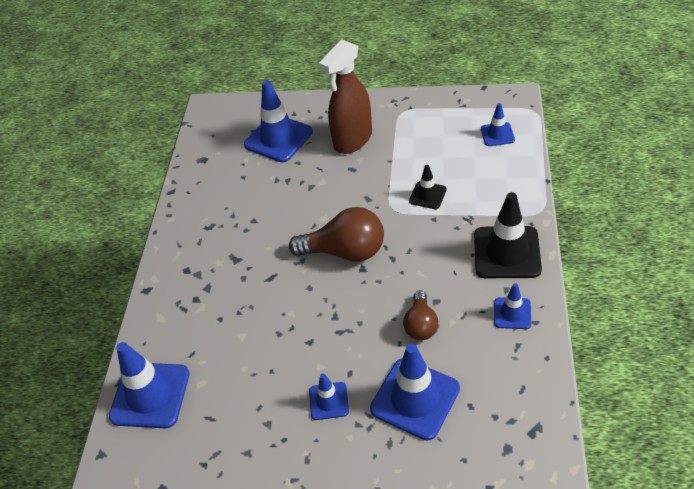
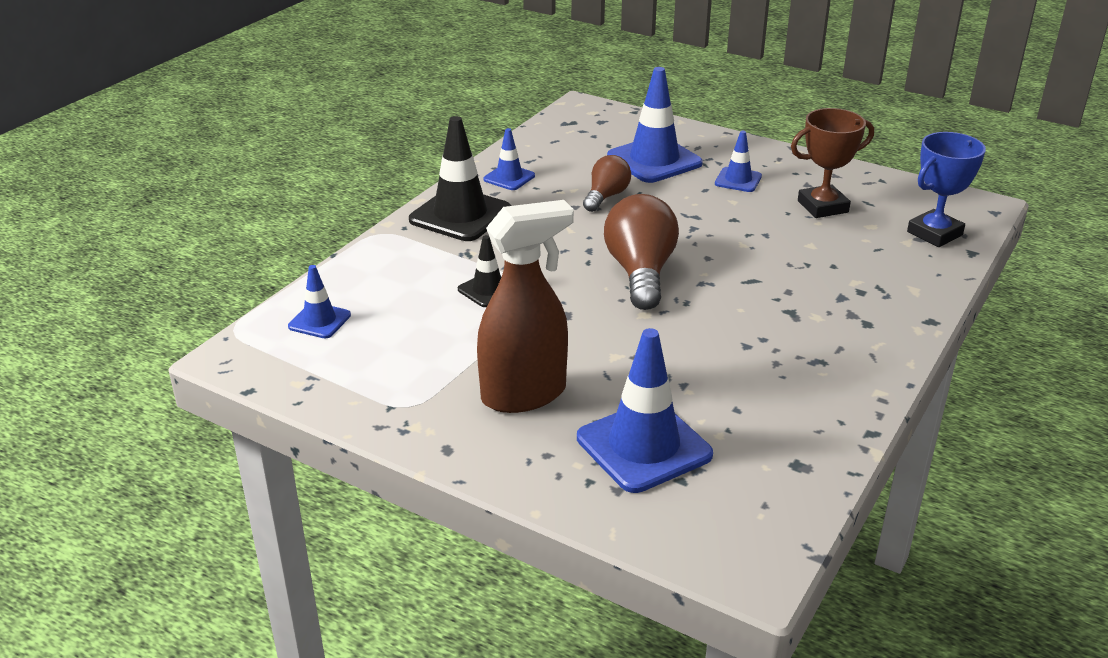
camera: 160 degrees left, 15 degrees down
blue traffic cone [109,342,190,429] -> blue trophy [907,132,986,247]
brown light bulb [289,207,384,262] -> brown light bulb turned 60 degrees clockwise [604,194,679,310]
none -> brown trophy [791,108,874,218]

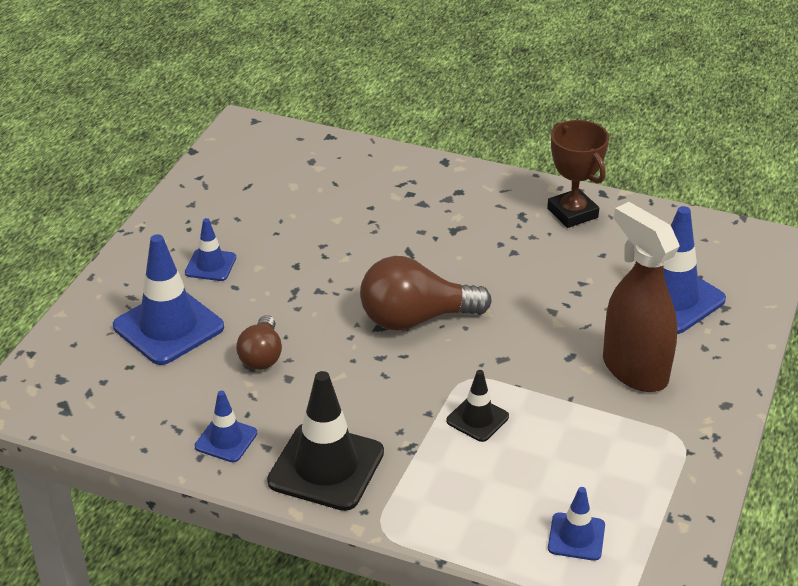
camera: 100 degrees left, 5 degrees up
brown light bulb [583,155,631,212] -> brown light bulb turned 105 degrees counterclockwise [236,315,282,370]
brown trophy [791,108,874,218] -> brown trophy moved to [547,120,609,228]
blue trophy [907,132,986,247] -> none

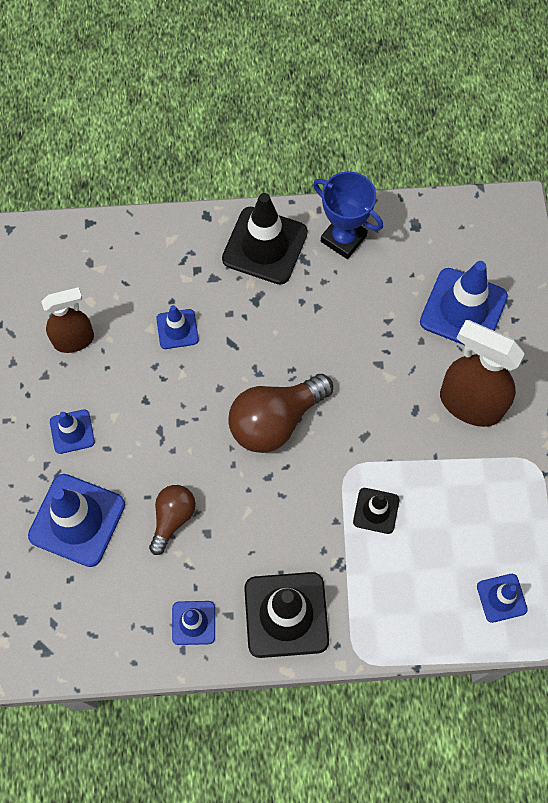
camera: 25 degrees left, 30 degrees up
brown light bulb [236,315,282,370] -> brown light bulb turned 135 degrees counterclockwise [149,485,196,555]
brown trophy [547,120,609,228] -> blue trophy [313,171,383,259]
none -> brown spray bottle [41,287,94,353]
none -> blue traffic cone [156,305,199,349]
none -> black traffic cone [222,193,308,285]

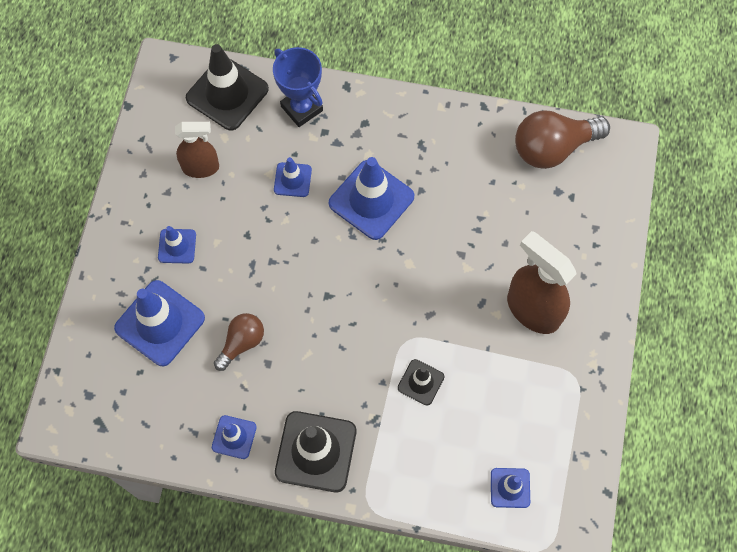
camera: 15 degrees right, 0 degrees up
black traffic cone [222,193,308,285] -> black traffic cone moved to [186,44,269,131]
brown light bulb [228,374,333,453] -> brown light bulb moved to [515,111,610,169]
blue trophy [313,171,383,259] -> blue trophy moved to [273,47,323,127]
blue traffic cone [420,261,508,345] -> blue traffic cone moved to [329,157,414,240]

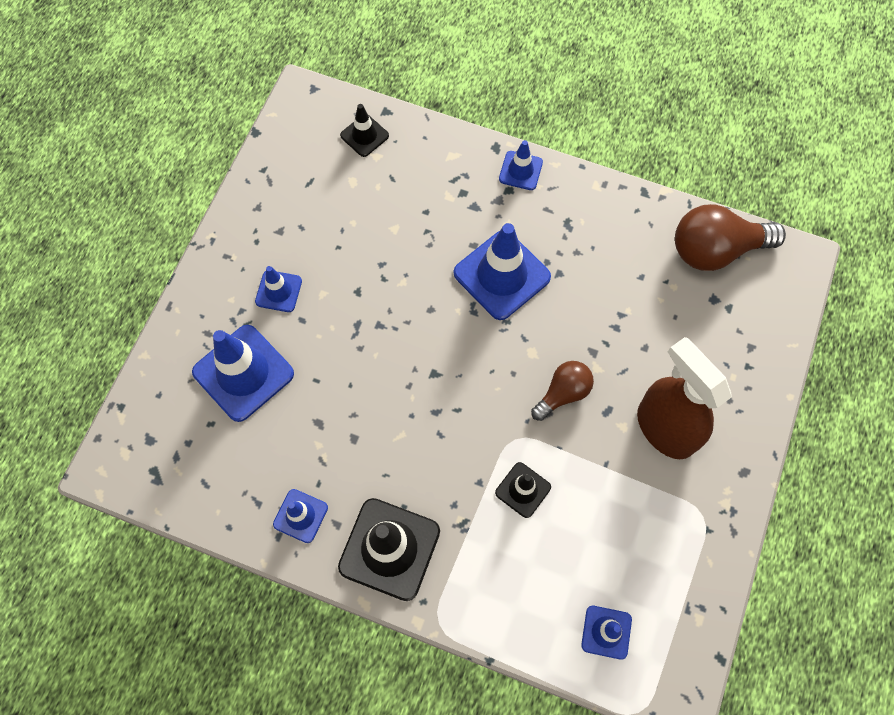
camera: 10 degrees right, 0 degrees up
brown spray bottle [175,122,219,178] -> none
black traffic cone [186,44,269,131] -> black traffic cone [340,104,389,157], size x0.53
brown light bulb [214,313,264,371] -> brown light bulb moved to [531,361,594,421]
blue trophy [273,47,323,127] -> none
blue traffic cone [274,157,312,197] -> blue traffic cone moved to [499,140,543,190]

